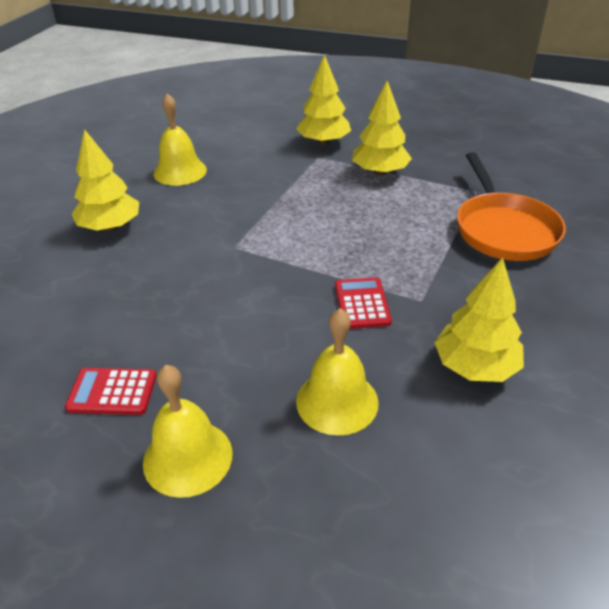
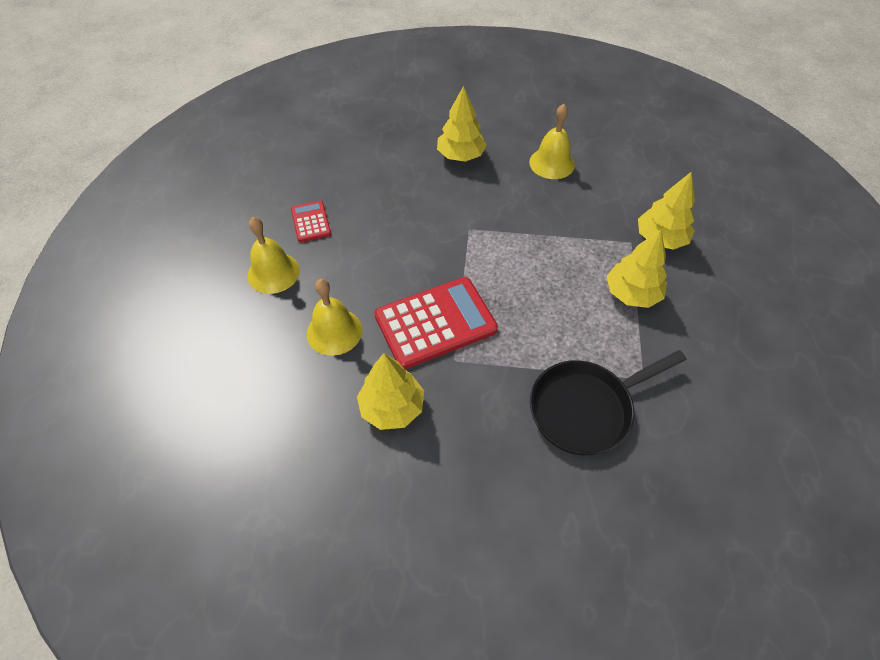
camera: 70 degrees right, 15 degrees up
red calculator [335,277,392,329] -> red calculator [374,277,498,369], size x1.97
orange pan [457,152,566,261] -> black pan [530,350,686,455]

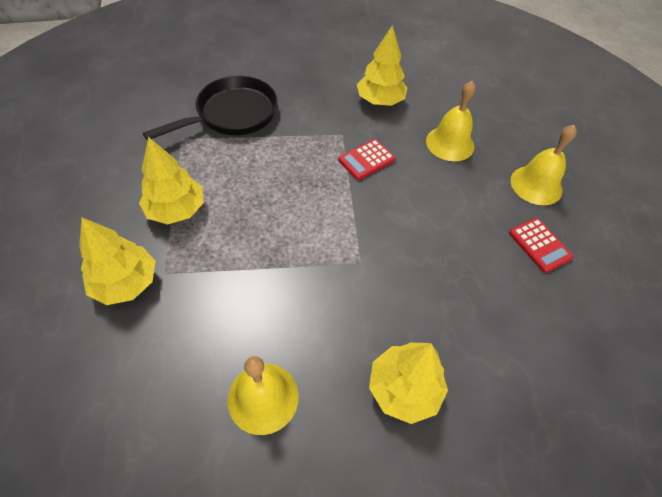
camera: 165 degrees right, 0 degrees up
red calculator [374,277,498,369] -> red calculator [338,139,396,180], size x0.51

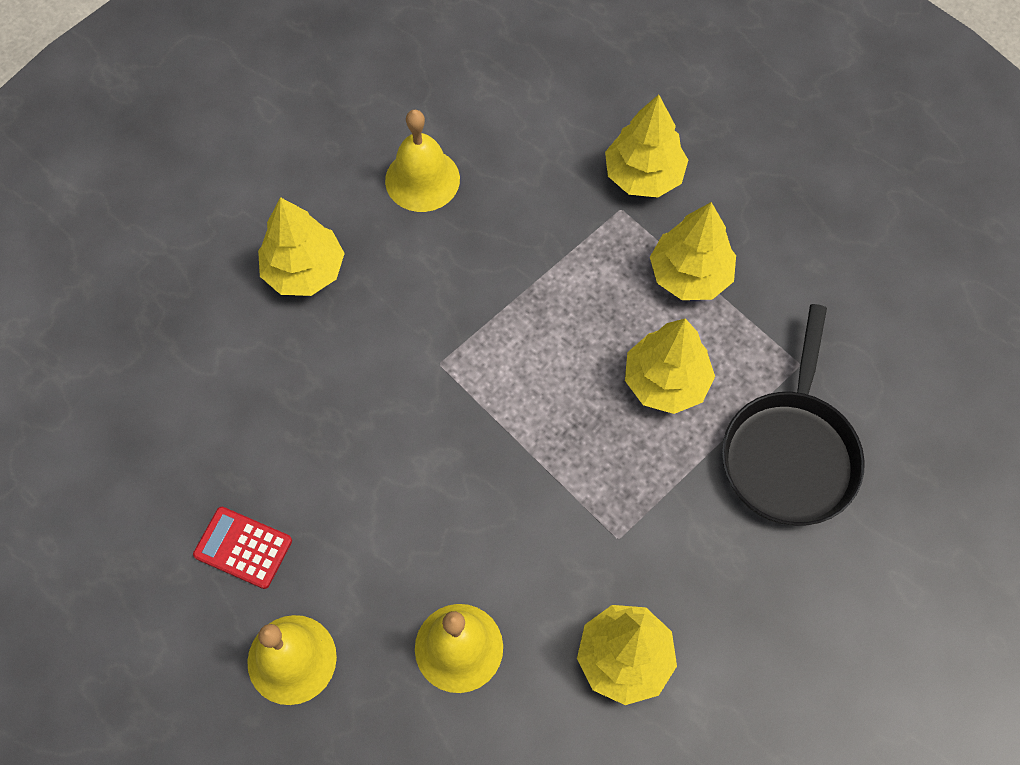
camera: 145 degrees right, 10 degrees up
red calculator [338,139,396,180] -> none
none -> yellow tree [625,319,715,414]

